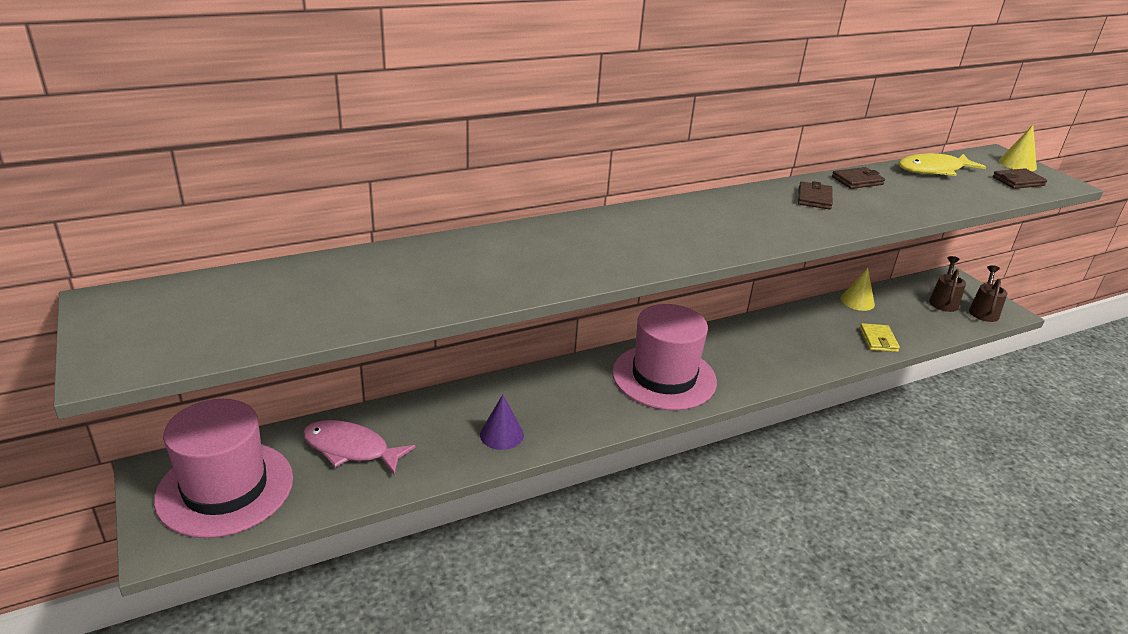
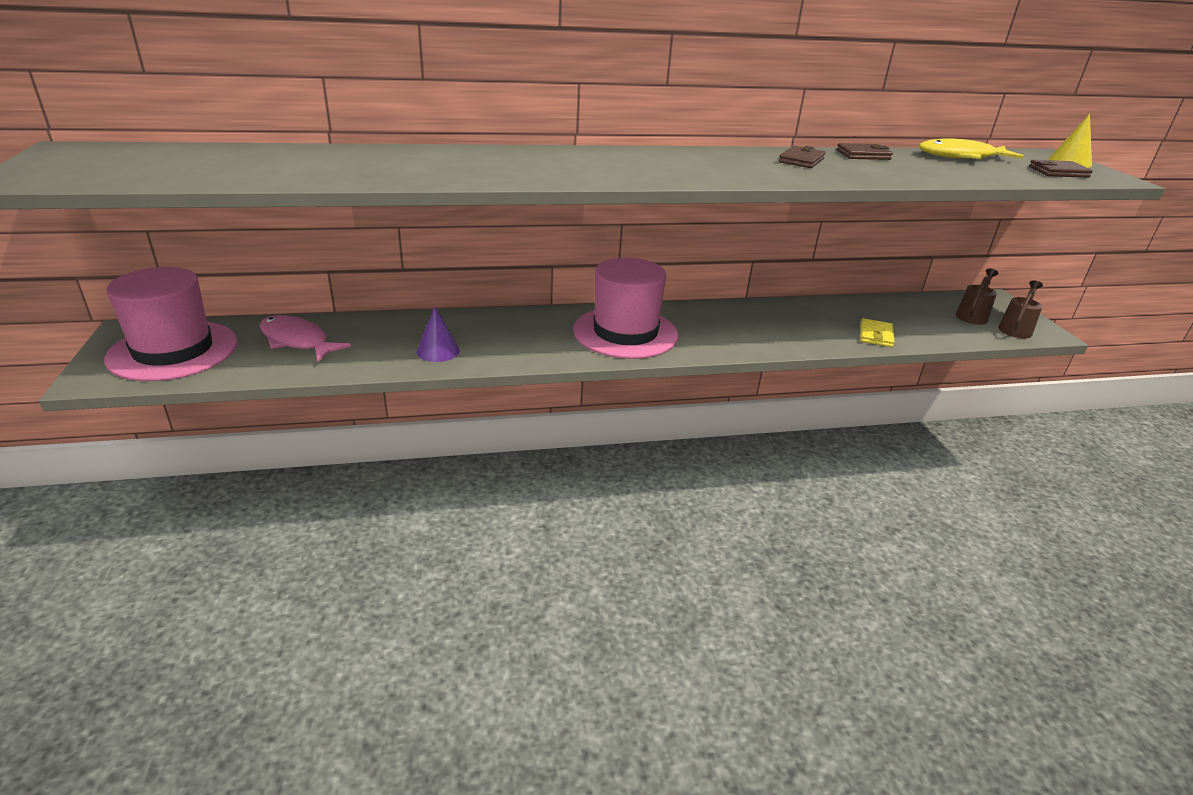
camera: 15 degrees right, 0 degrees up
yellow cone [841,268,875,311] -> none

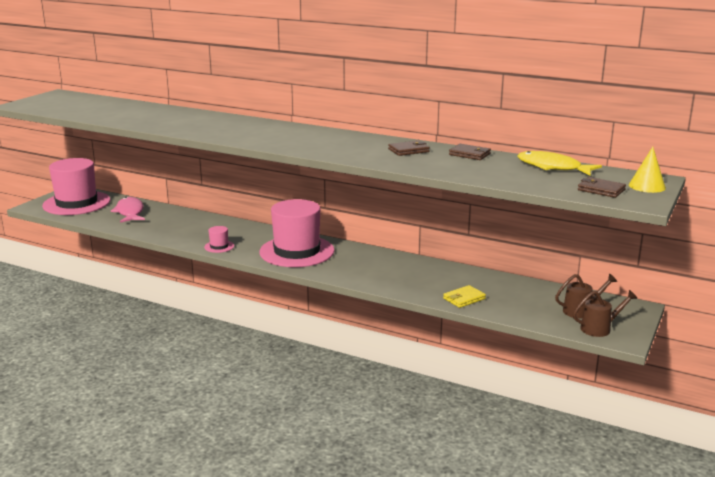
camera: 40 degrees right, 10 degrees down
purple cone [417,306,460,362] -> none
none -> pink hat [204,226,234,253]

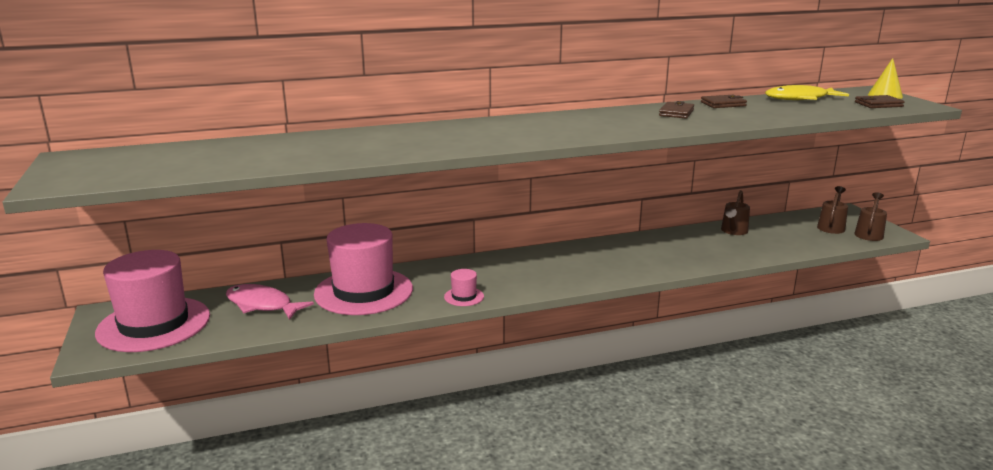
camera: 45 degrees left, 0 degrees up
pink hat [259,199,335,267] -> pink hat moved to [314,223,413,315]
yellow wallet [443,285,486,308] -> none
none -> brown watering can [721,190,750,235]

